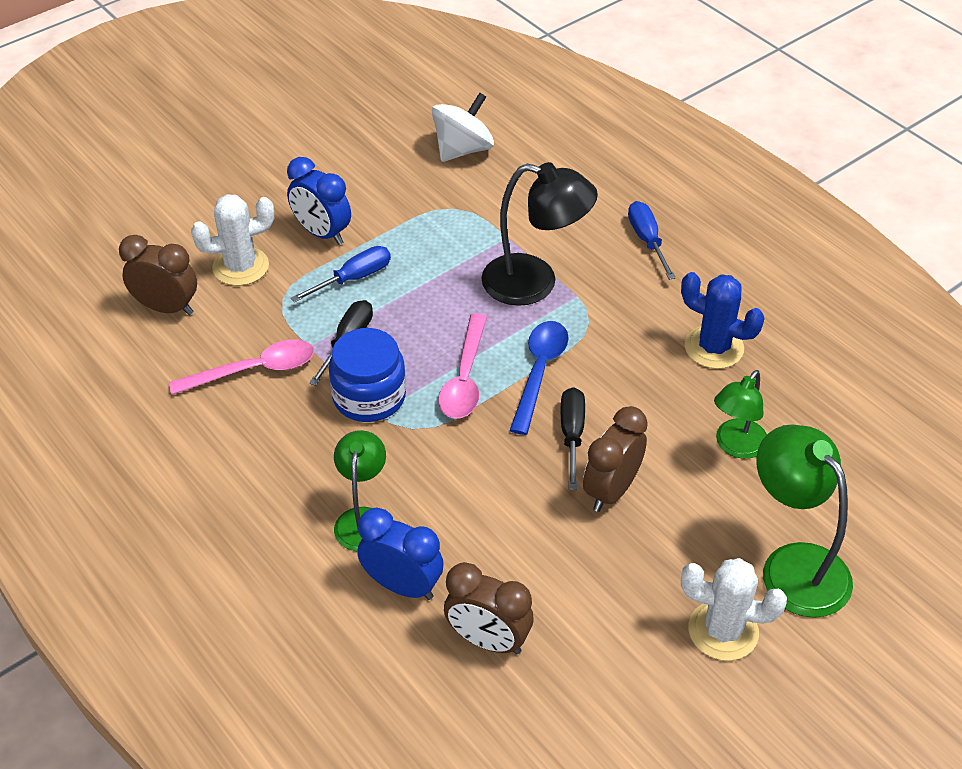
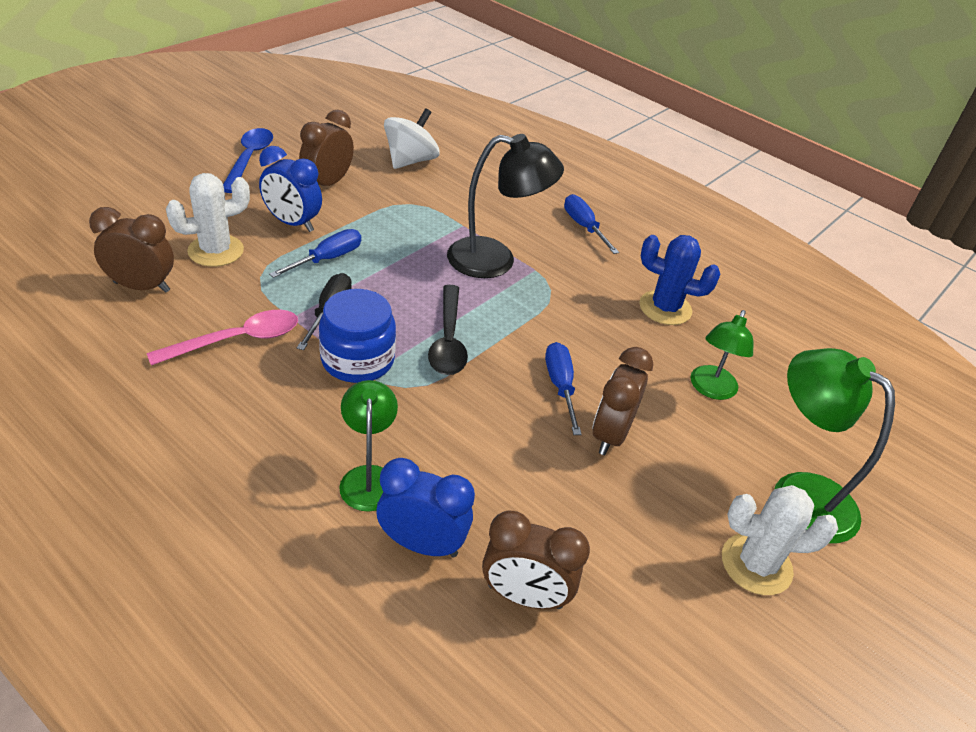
camera: 15 degrees left, 5 degrees down
pink spoon [438,314,487,419] -> black spoon [428,285,468,375]
blue spoon [510,321,568,435] -> blue spoon moved to [223,128,273,193]
black screwdriver [561,387,585,490] -> blue screwdriver [545,342,582,435]
none -> brown clock [299,110,354,186]

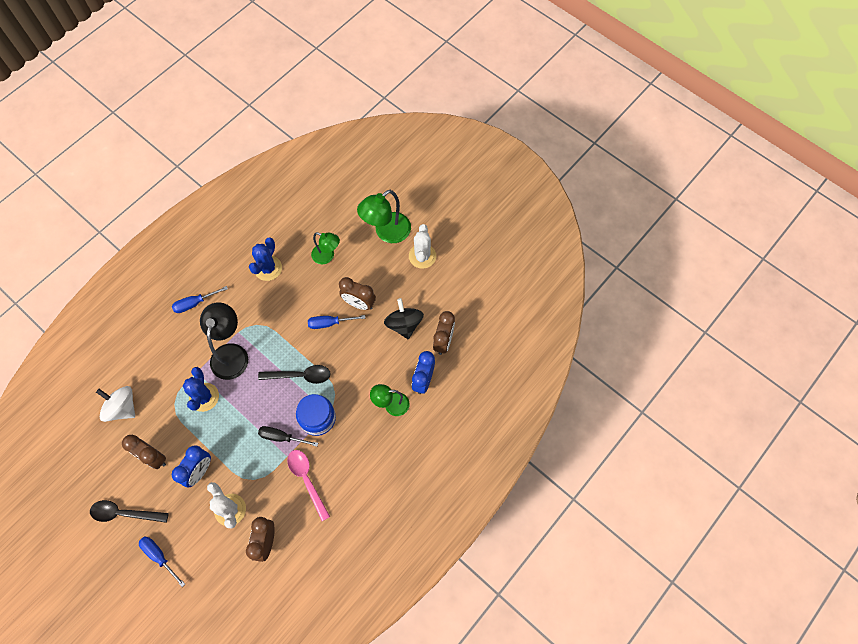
camera: 85 degrees left, 25 degrees up
blue spoon [223,128,273,193] -> black spoon [90,500,169,523]
blue screwdriver [269,229,361,278] -> blue screwdriver moved to [139,537,185,587]
none -> blue cactus [183,367,219,412]
none -> black spinning top [384,298,424,339]

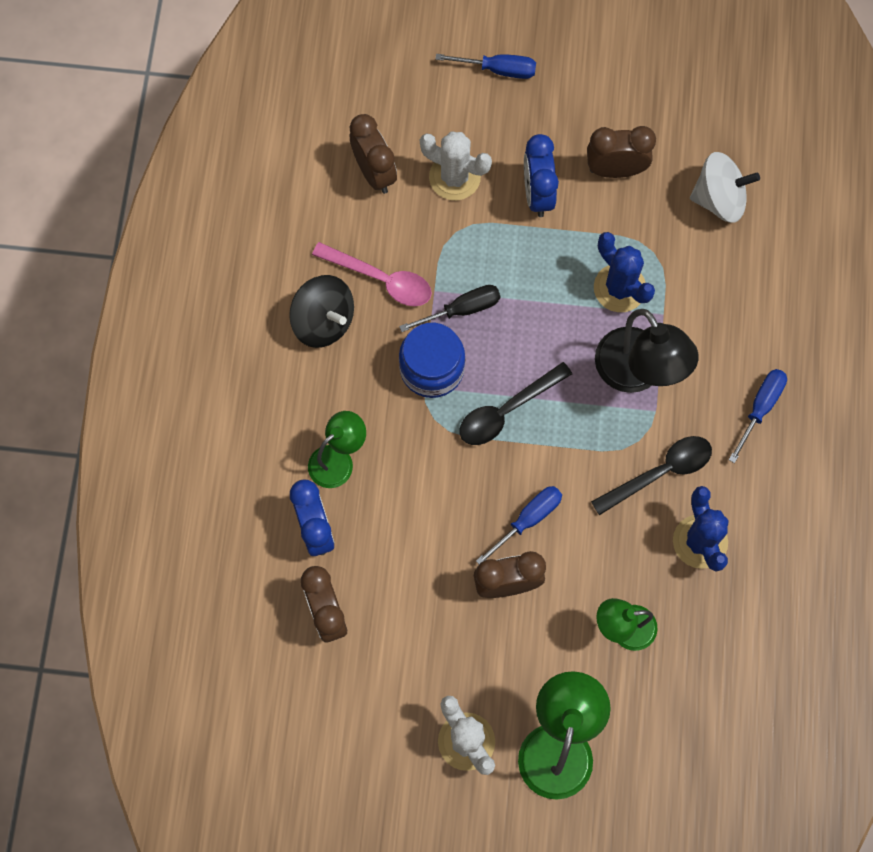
camera: 145 degrees right, 5 degrees up
black spoon [90,500,169,523] -> black spoon moved to [591,436,712,515]
black spinning top [384,298,424,339] -> black spinning top moved to [289,275,354,348]

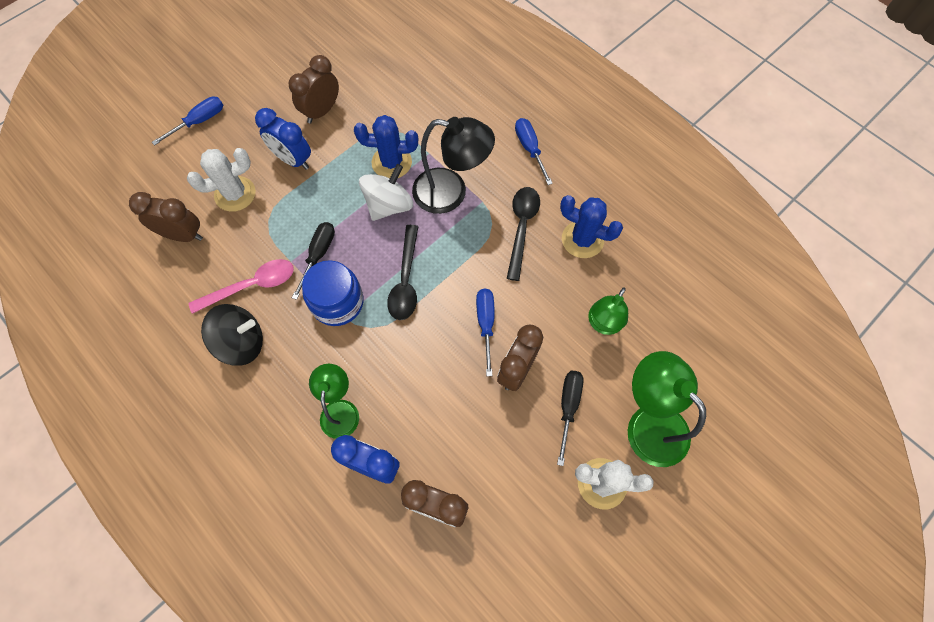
camera: 50 degrees left, 5 degrees down
white spinning top [690,152,760,223] -> white spinning top moved to [359,164,413,221]
none -> black screwdriver [557,371,584,466]

